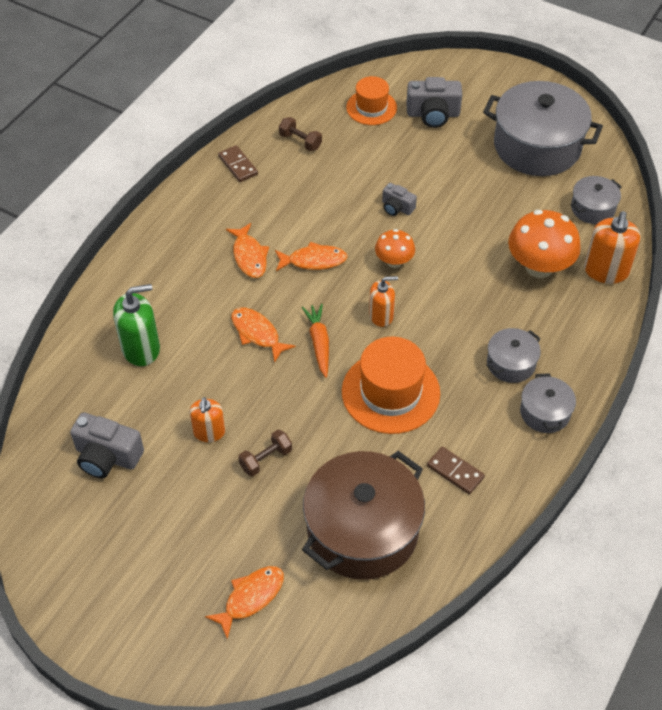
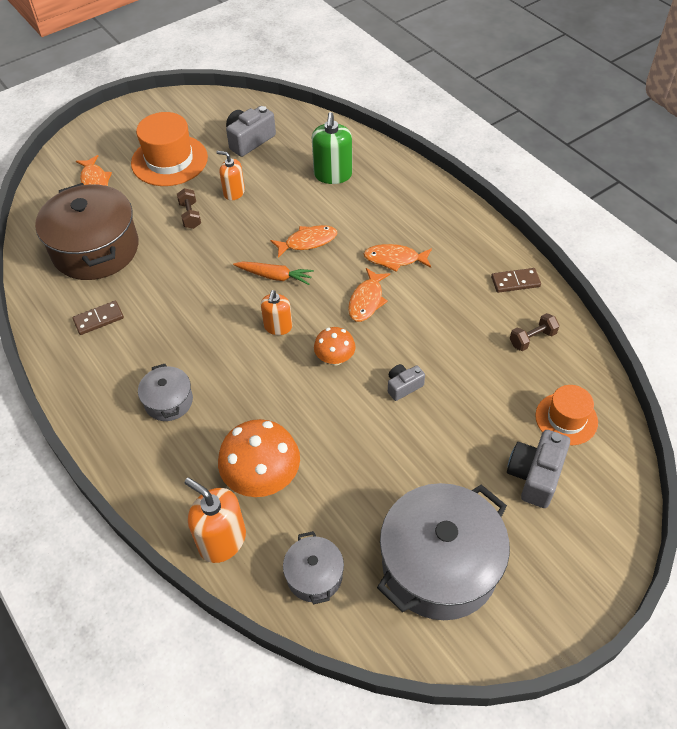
camera: 115 degrees right, 0 degrees up
orange hat [342,337,440,434] -> orange hat moved to [131,112,208,186]
grey pot [520,373,576,433] -> none

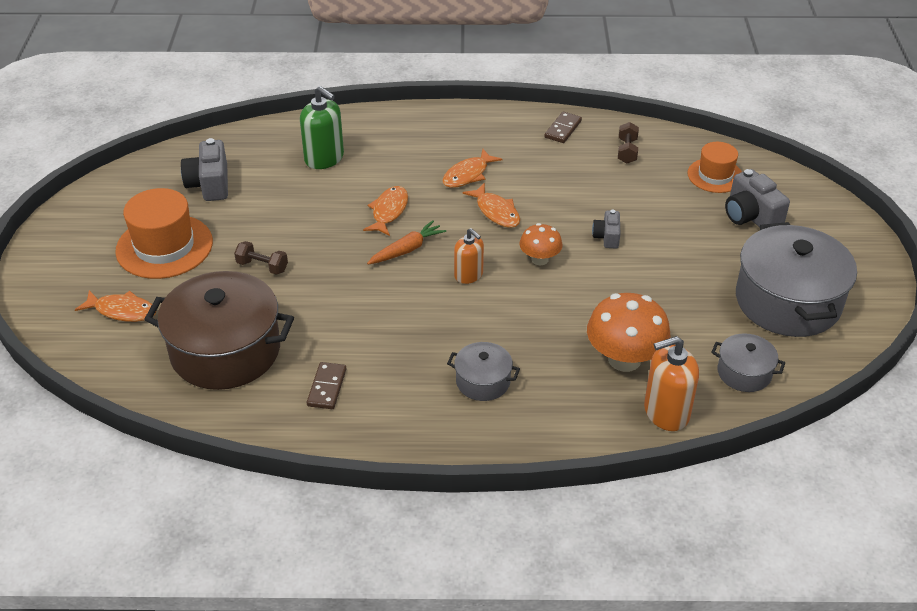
camera: 55 degrees left, 10 degrees down
orange soap dispenser [216,151,245,200] -> none

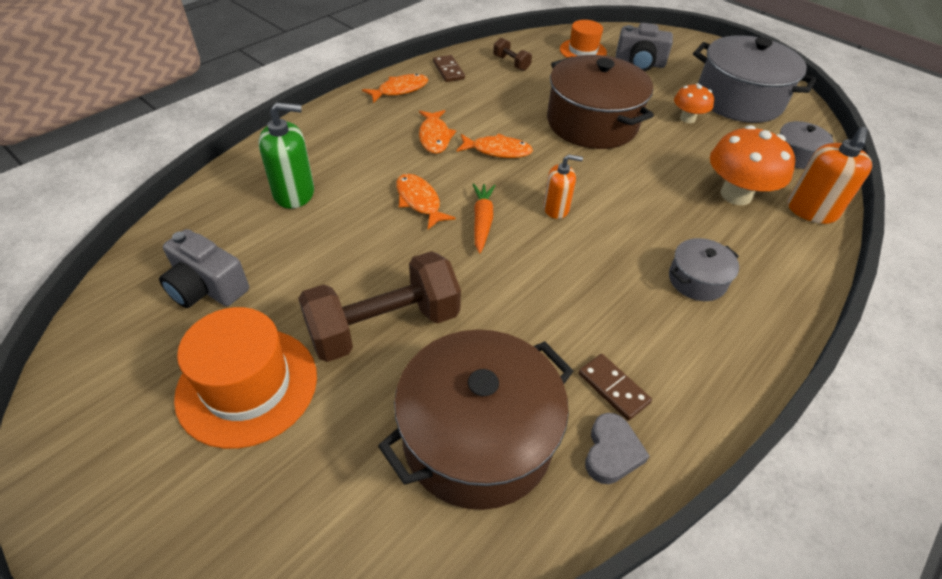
camera: 50 degrees left, 5 degrees up
orange fish [75,290,156,322] -> orange fish moved to [362,74,428,103]
brown dumbbell [234,241,288,275] -> brown dumbbell [298,251,461,362], size x2.26
orange mushroom [520,223,562,265] -> orange mushroom moved to [674,83,714,123]
grey camera [592,210,621,248] -> brown pot [547,55,654,149]
none -> grey heart [585,413,650,484]

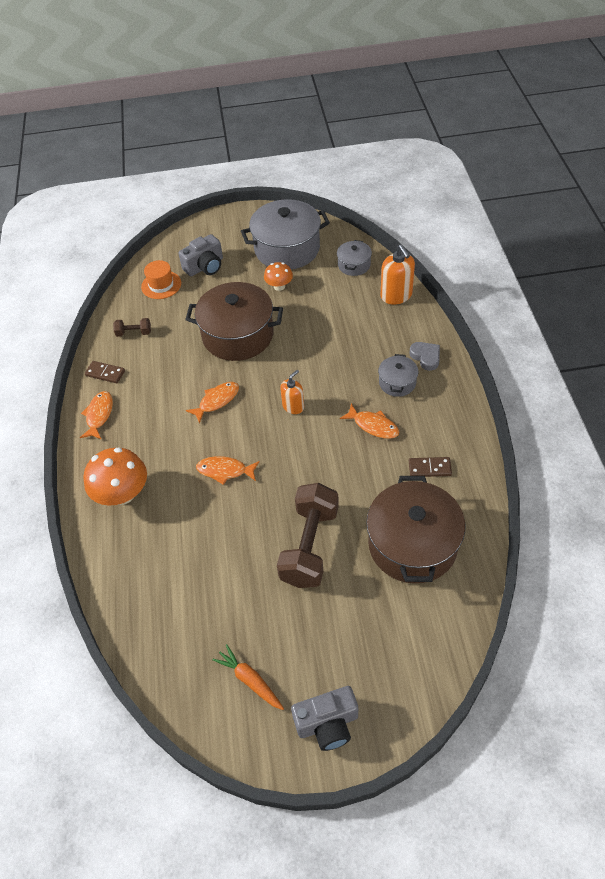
camera: 45 degrees left, 5 degrees up
grey camera [159,229,249,308] -> grey camera moved to [291,686,358,751]
orange hat [174,307,317,449] -> none
green soap dispenser [259,102,314,209] -> none
orange fish [419,110,456,154] -> orange fish moved to [340,404,399,439]
orange carrot [472,183,496,254] -> orange carrot moved to [212,644,284,710]
grey heart [585,413,650,484] -> grey heart moved to [409,342,440,371]
orange mushroom [710,125,795,205] -> orange mushroom moved to [83,448,147,506]

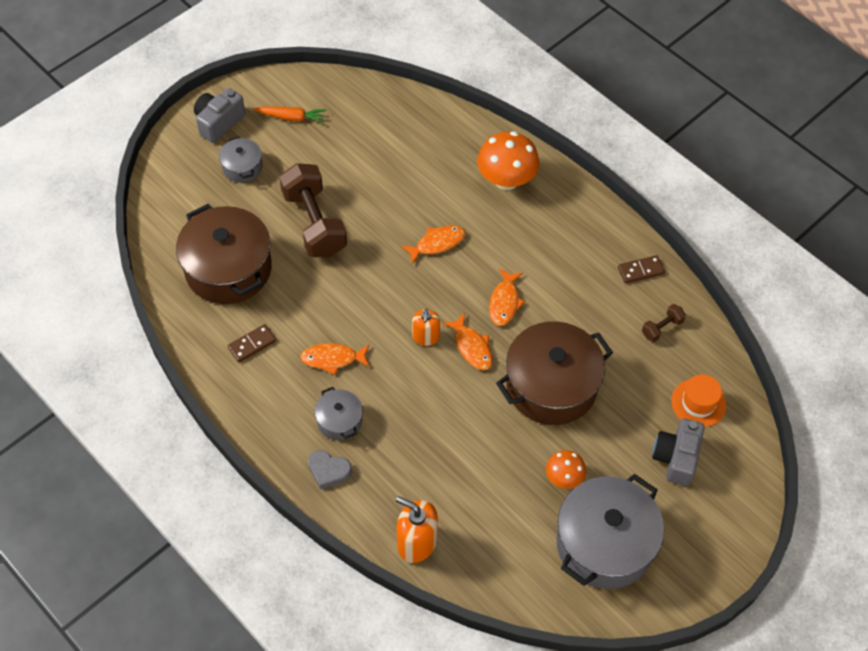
camera: 140 degrees right, 5 degrees up
orange fish [80,391,113,439] -> orange fish moved to [443,313,493,370]
grey pot [337,240,372,276] -> grey pot moved to [219,136,263,183]

